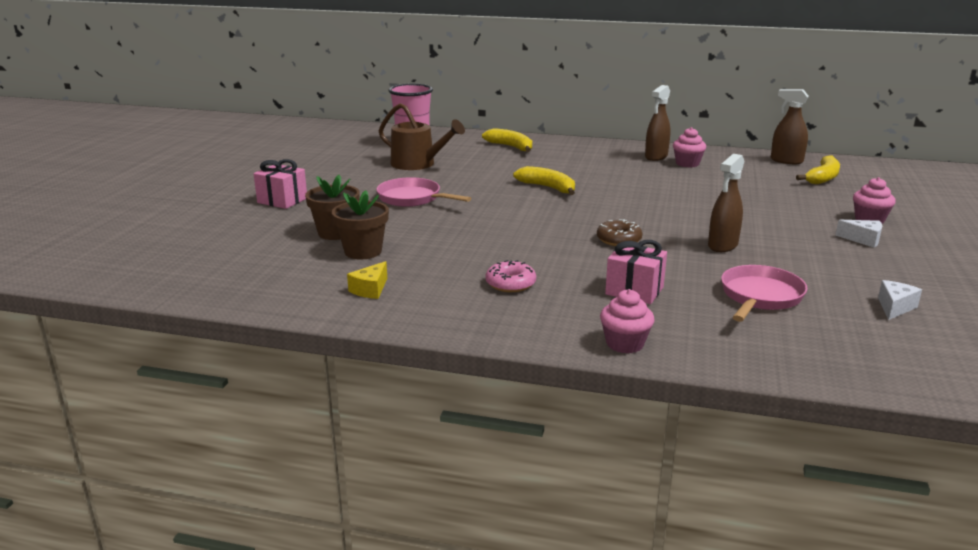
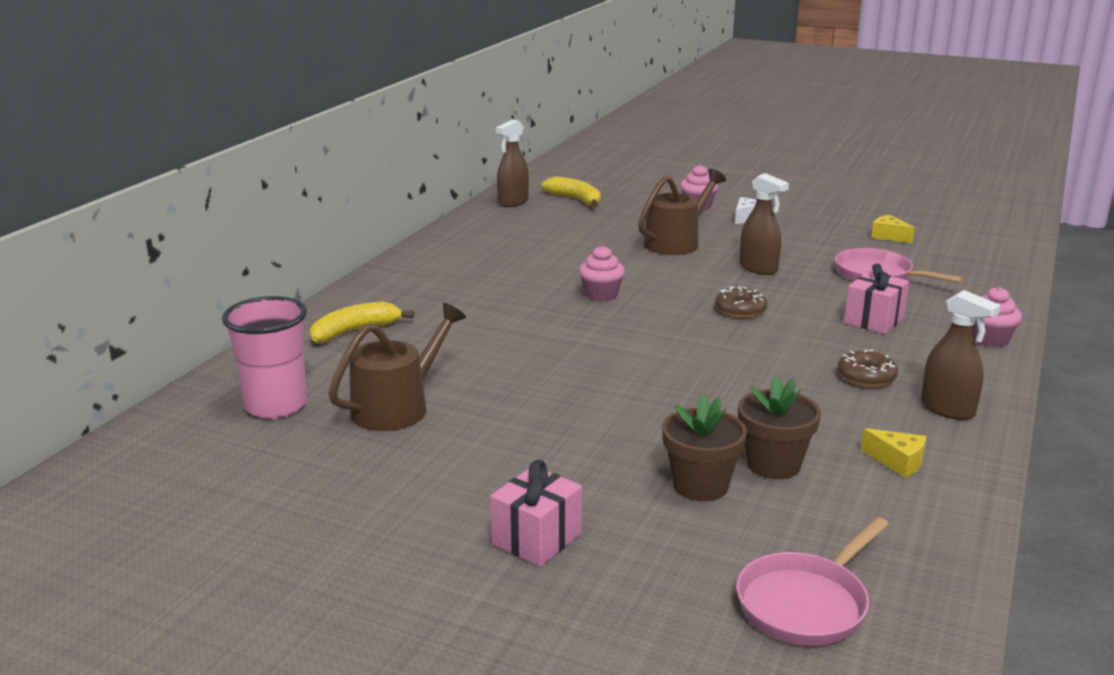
camera: 80 degrees left, 0 degrees up
pink pan [376,177,471,207] -> pink pan moved to [736,517,889,646]
pink donut [486,260,536,292] -> brown donut [837,349,898,387]
yellow banana [513,166,575,195] -> none
brown spray bottle [645,85,670,161] -> brown spray bottle moved to [921,290,1001,420]
pink cupcake [673,127,706,168] -> pink cupcake moved to [579,246,625,301]
white cheese [878,280,922,320] -> yellow cheese [871,215,915,243]
none -> brown watering can [638,169,726,255]

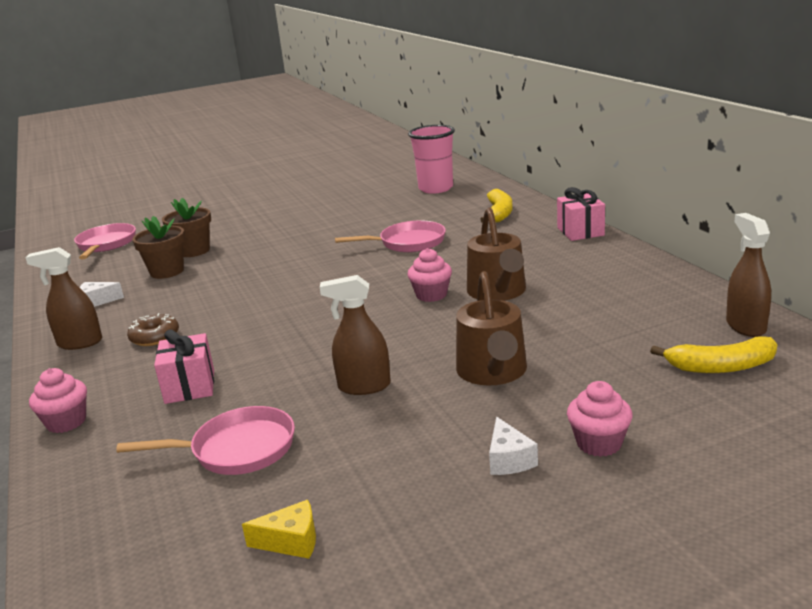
camera: 135 degrees right, 0 degrees up
brown watering can [329,303,466,431] -> brown watering can moved to [467,208,526,301]
pink gift [490,460,582,567] -> pink gift moved to [557,187,605,241]
brown donut [715,286,767,318] -> none
yellow cheese [861,428,926,478] -> white cheese [79,282,124,307]
none -> pink pan [335,221,446,253]

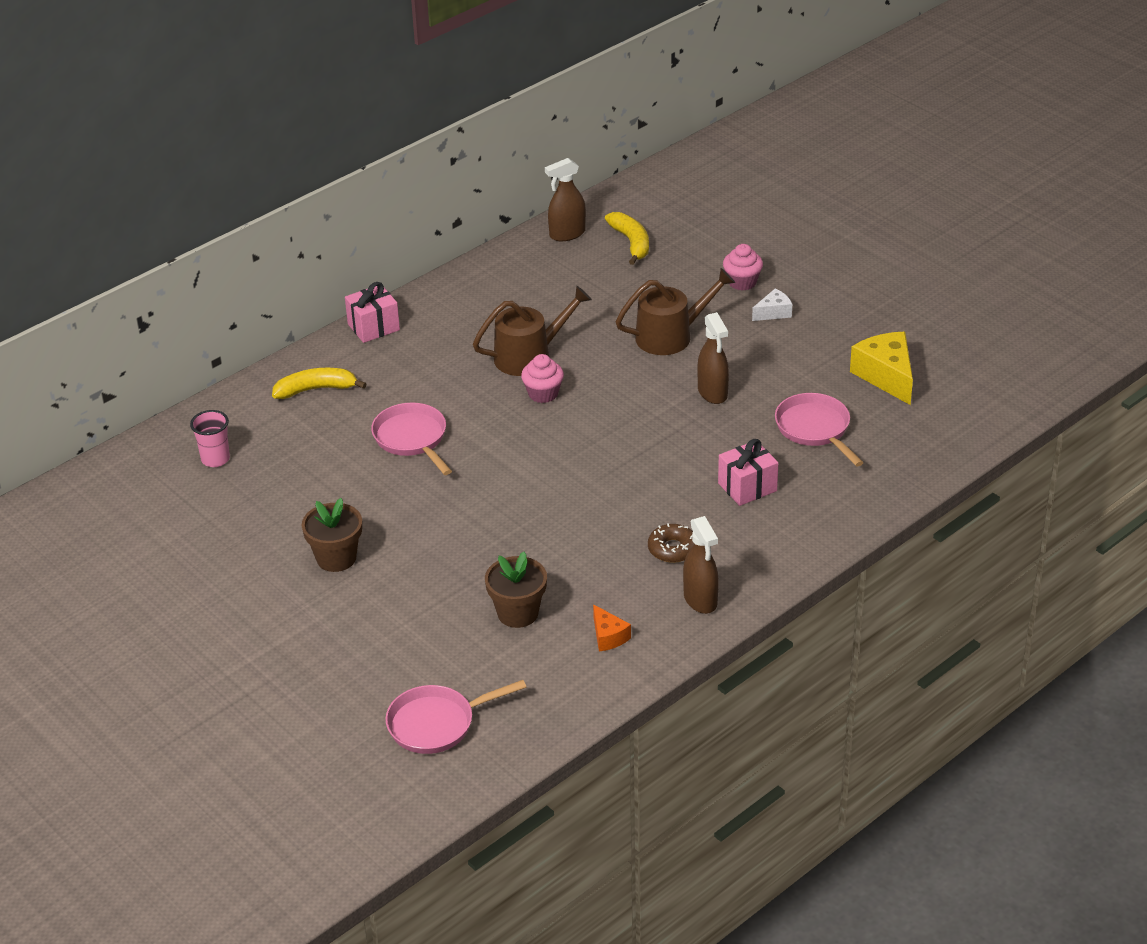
camera: 110 degrees left, 15 degrees up
pink cupcake [29,368,87,433] -> none
white cheese [79,282,124,307] -> orange cheese [593,604,631,651]
brown flower pot [162,198,211,257] -> brown flower pot moved to [302,498,362,572]
yellow cheese [242,500,316,559] -> yellow cheese [850,332,913,405], size x1.86
pink cup [408,125,455,194] -> pink cup [190,410,230,467], size x0.61

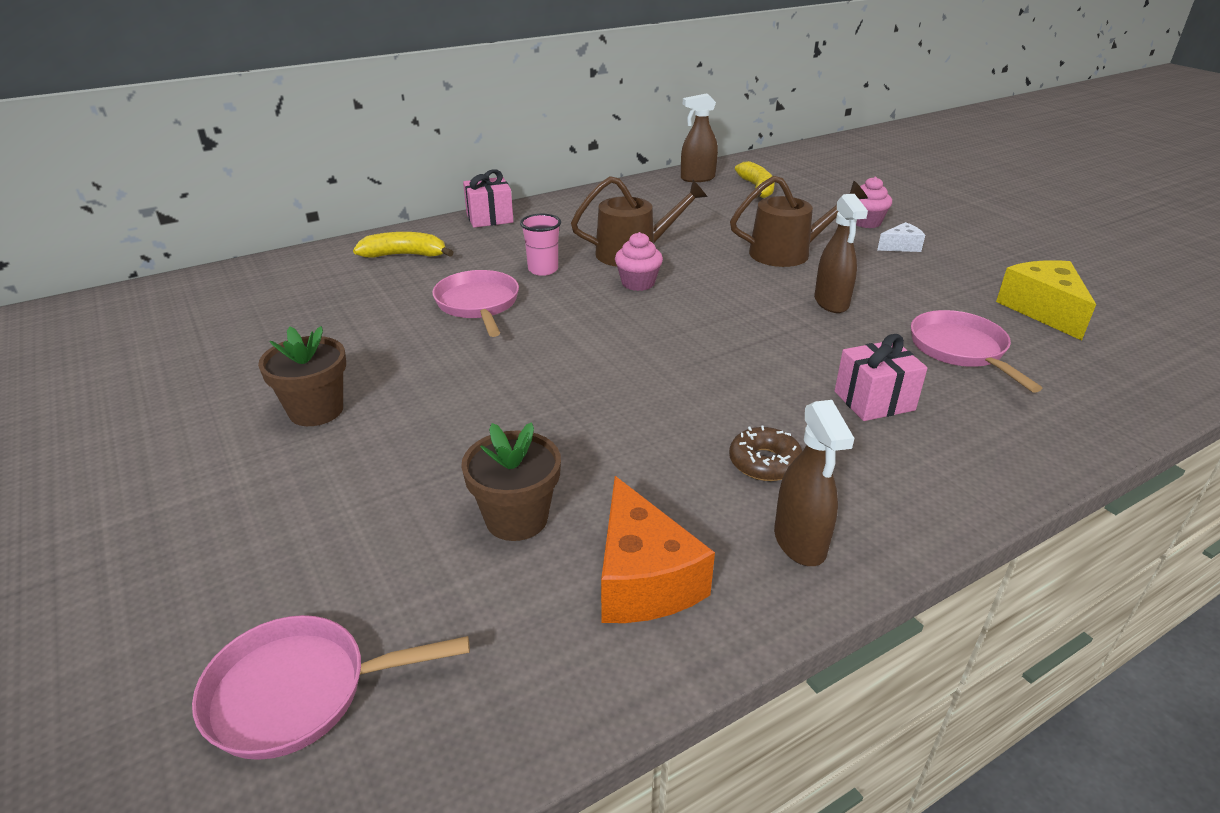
camera: 10 degrees right, 5 degrees down
pink cup [190,410,230,467] -> pink cup moved to [520,214,561,276]
orange cheese [593,604,631,651] -> orange cheese [601,476,715,623], size x1.86

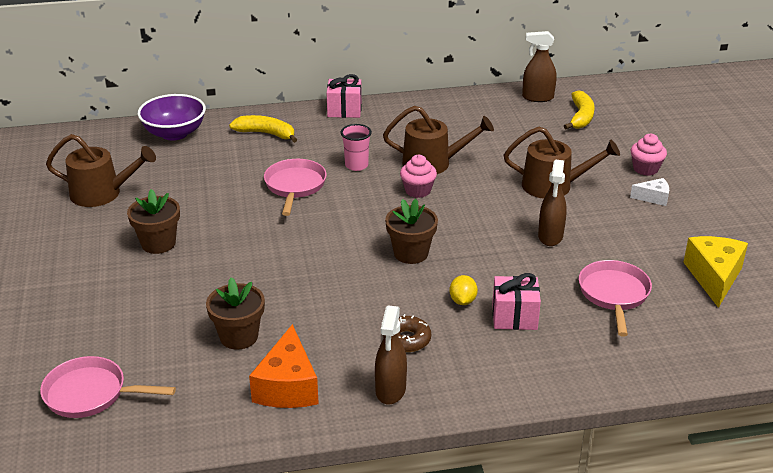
camera: 20 degrees right, 0 degrees up
none -> brown watering can [46,134,156,207]
none -> purple bowl [138,94,206,141]
none -> brown flower pot [385,199,438,264]
none -> yellow lemon [449,275,478,305]

